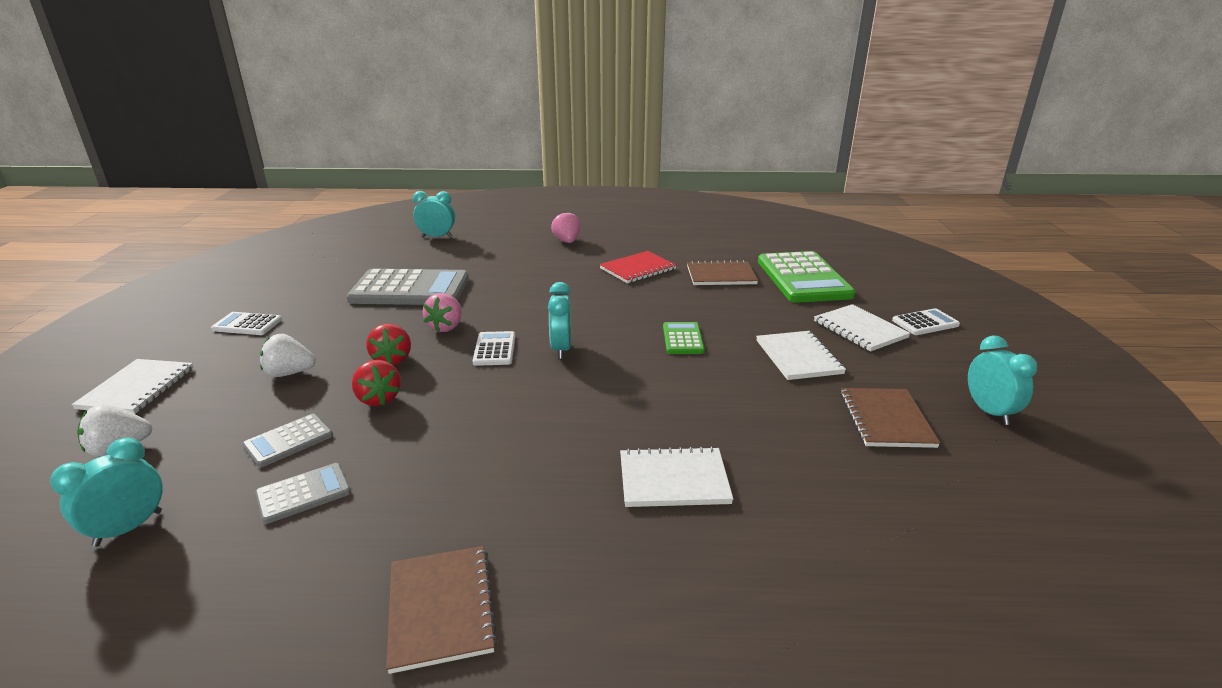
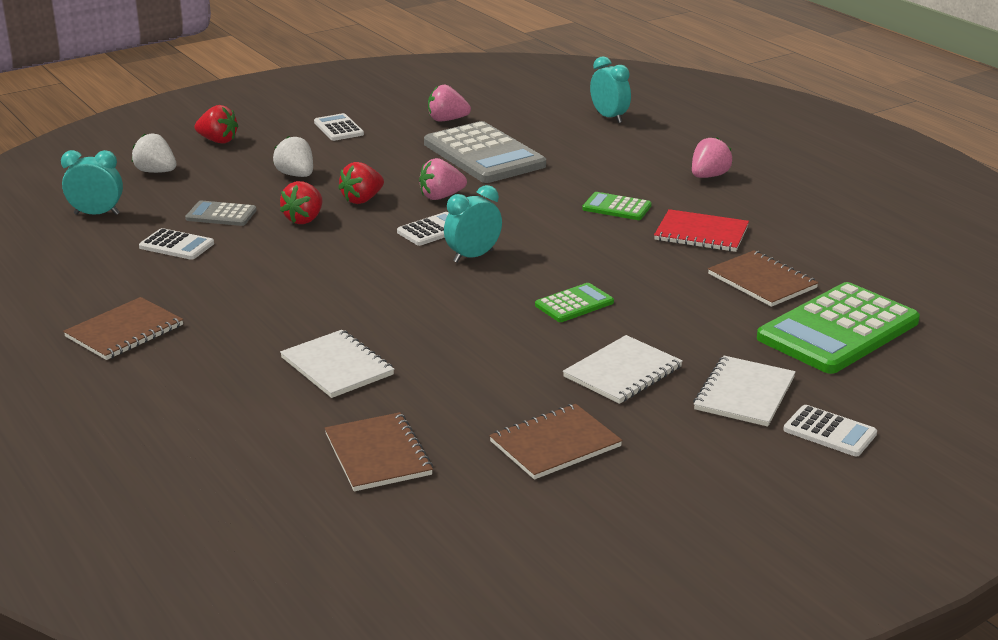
camera: 55 degrees right, 0 degrees up
white notebook [72,359,194,414] -> red strawberry [195,105,238,144]
grey calculator [255,463,351,524] -> white calculator [139,228,214,260]
turquoise clock [968,336,1037,425] -> none
none -> brown notebook [325,412,433,491]
none -> pink strawberry [428,85,471,121]
none -> green calculator [582,192,651,220]

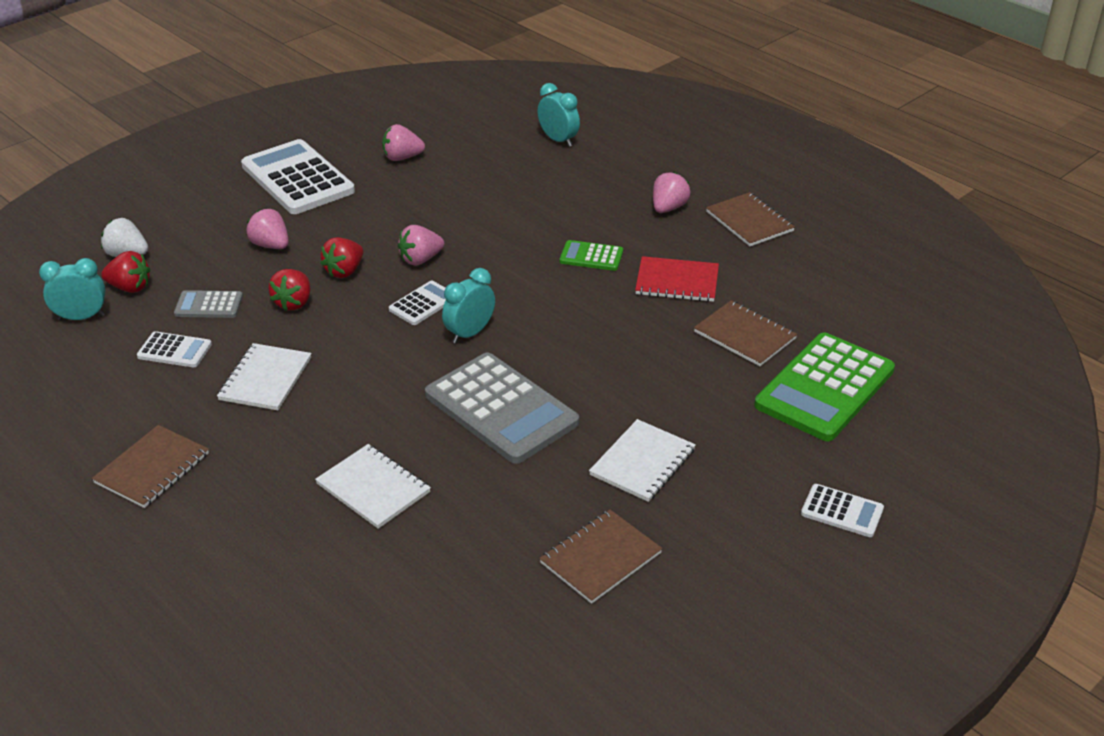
camera: 10 degrees left, 10 degrees up
red strawberry [195,105,238,144] -> red strawberry moved to [101,251,150,293]
white strawberry [273,136,313,177] -> pink strawberry [246,209,289,249]
white calculator [314,113,364,141] -> white calculator [241,139,355,214], size x2.09
brown notebook [325,412,433,491] -> brown notebook moved to [706,192,795,246]
grey calculator [424,121,546,183] -> grey calculator moved to [425,352,579,464]
green calculator [535,283,614,322] -> none
white notebook [693,356,796,427] -> white notebook moved to [217,343,312,410]

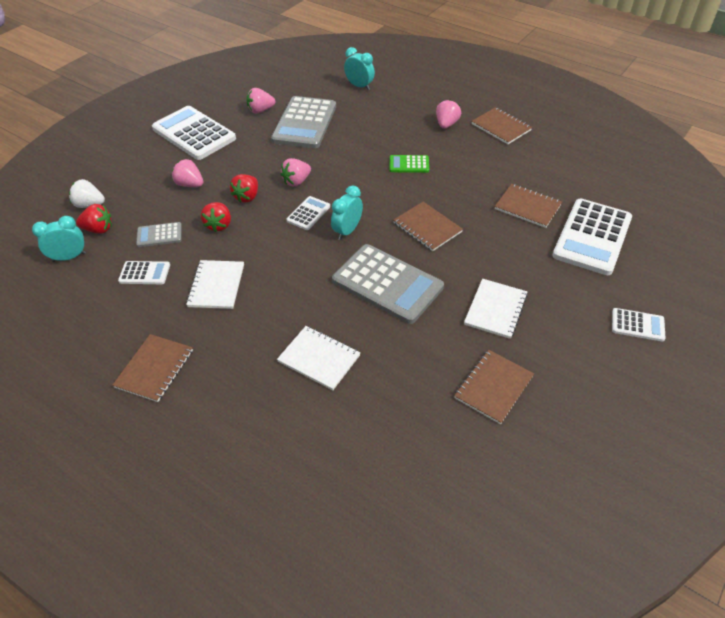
camera: 10 degrees left, 10 degrees up
red notebook [635,256,719,302] -> none
green calculator [754,332,895,441] -> white calculator [552,199,632,275]
none -> grey calculator [271,96,336,148]
none -> brown notebook [393,202,463,251]

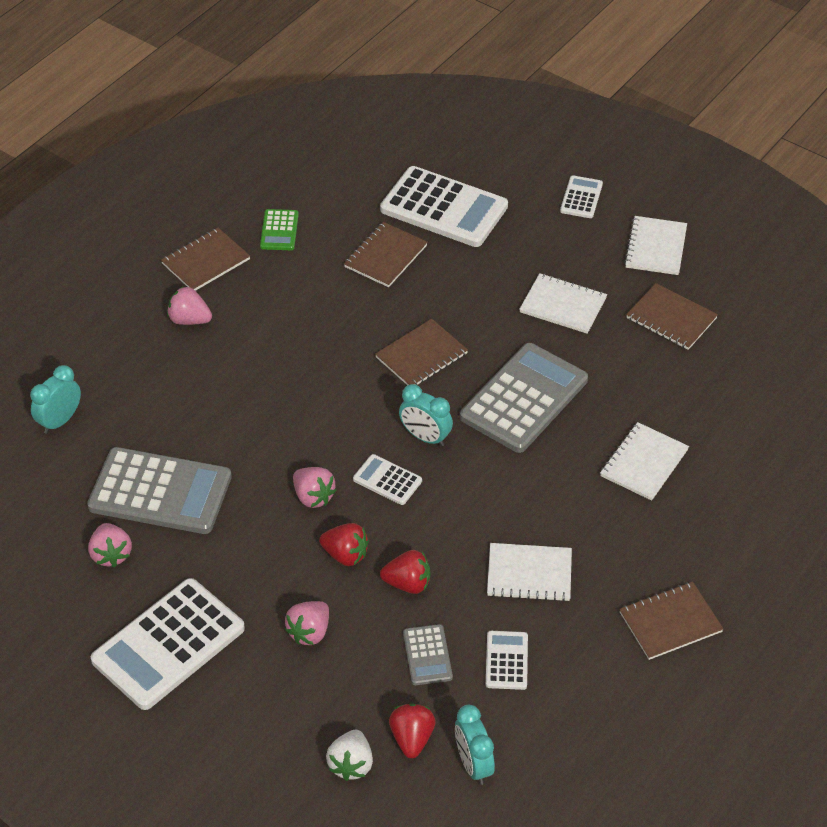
camera: 90 degrees left, 0 degrees up
brown notebook [113,334,193,402] -> brown notebook turned 45 degrees counterclockwise [619,582,723,660]
green calculator [390,155,429,173] -> green calculator moved to [260,209,299,250]
none -> white notebook [624,216,687,275]

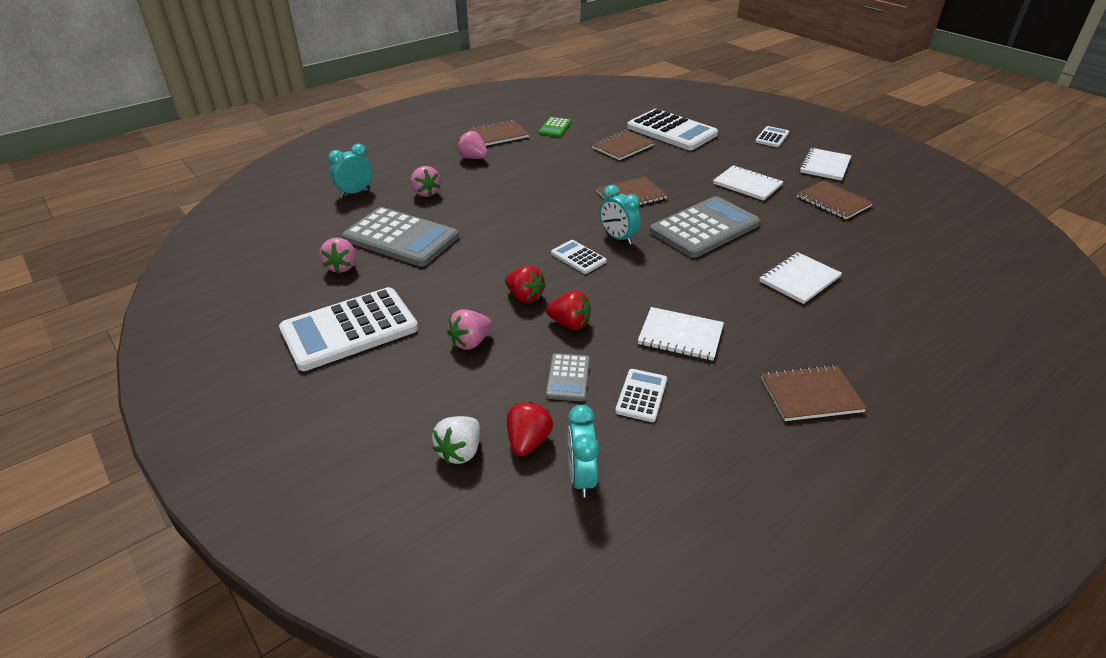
camera: 15 degrees right, 10 degrees down
pink strawberry [293,467,336,508] -> pink strawberry moved to [411,166,441,197]

